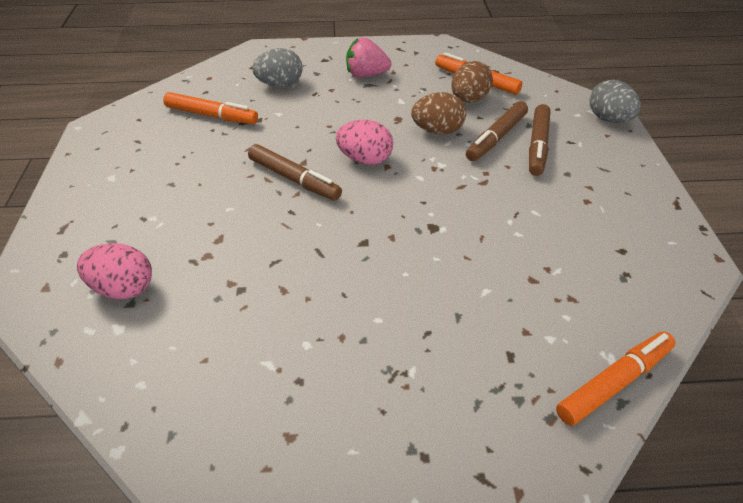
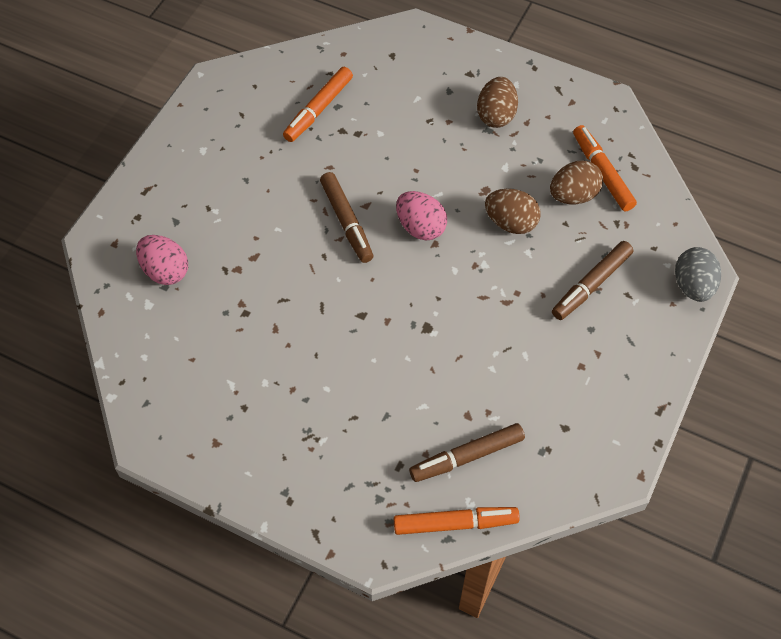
camera: 30 degrees right, 15 degrees up
orange marker [163,92,258,124] -> orange marker turned 75 degrees clockwise [283,67,353,142]
grey egg [252,48,303,87] -> none
pink strawberry [346,37,392,78] -> brown egg [477,77,518,128]
brown marker [466,101,528,161] -> brown marker moved to [409,423,525,482]

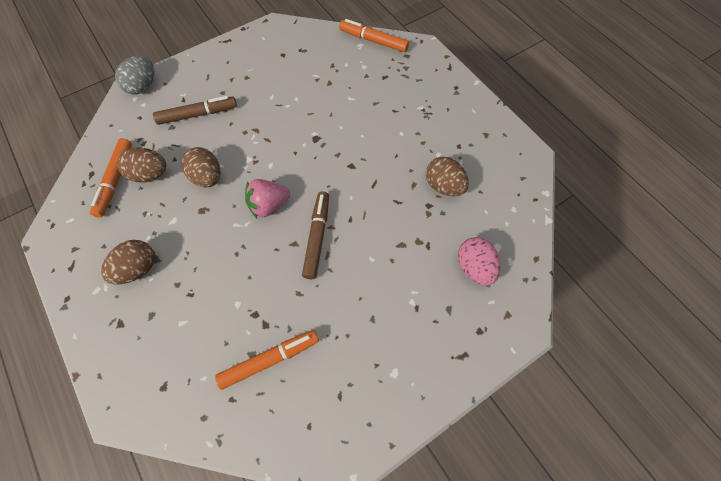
camera: 150 degrees left, 5 degrees up
pink egg [396,191,447,240] -> pink strawberry [245,179,290,218]
brown marker [409,423,525,482] -> none
none -> brown egg [426,157,469,196]

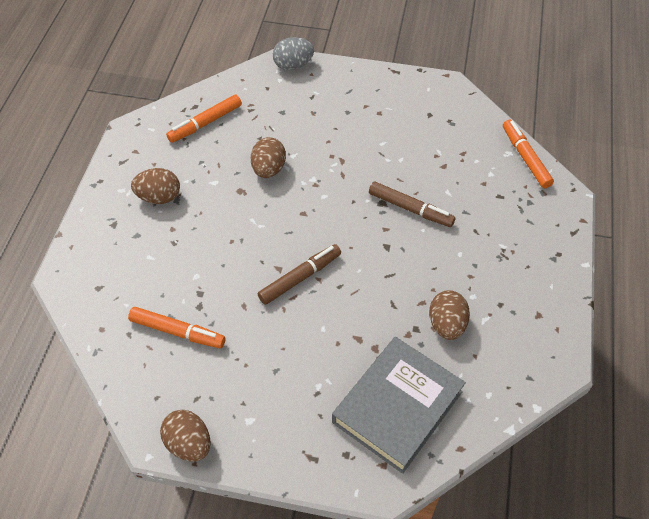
camera: 45 degrees right, 10 degrees down
brown egg [117,147,166,183] -> brown egg moved to [160,410,211,461]
brown marker [153,96,237,125] -> brown marker moved to [369,182,456,227]
pink strawberry [245,179,290,218] -> none
pink egg [458,237,500,286] -> grey book [332,337,466,474]

